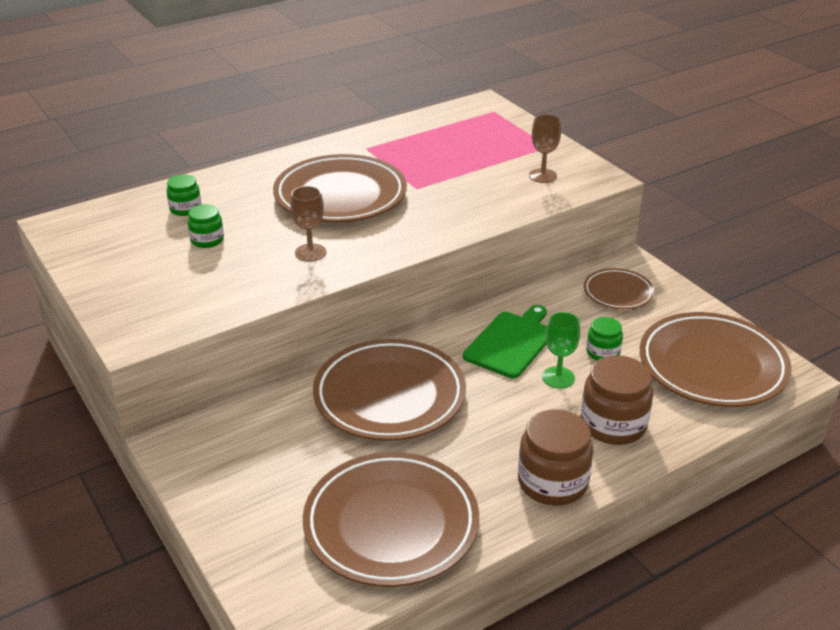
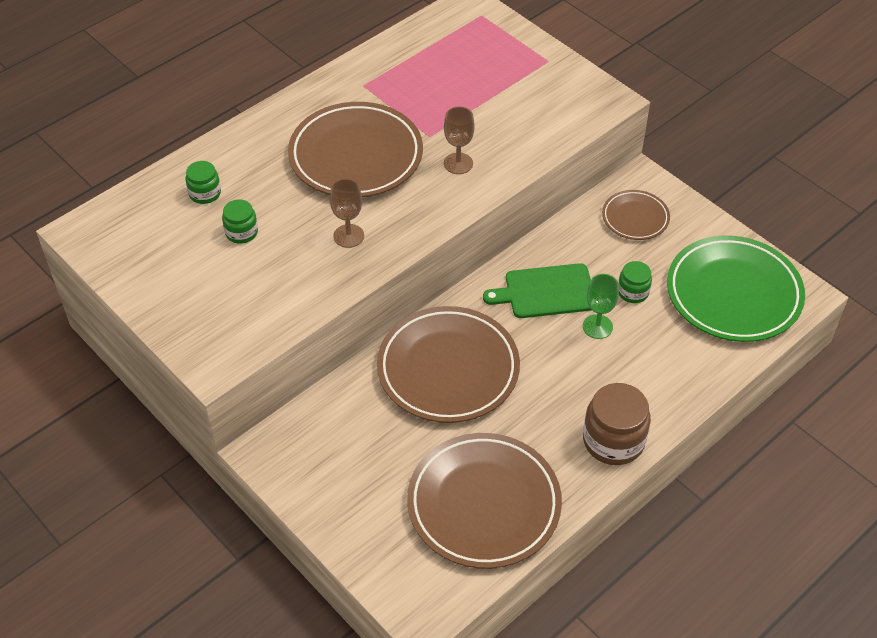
camera: 10 degrees left, 15 degrees up
green cutting board [463,305,547,378] -> green cutting board turned 120 degrees counterclockwise [483,263,591,318]
brown goblet [529,114,561,183] -> brown goblet moved to [444,107,474,174]
brown jar [581,355,653,445] -> none
brown plate [640,312,792,407] -> green plate [667,235,805,342]

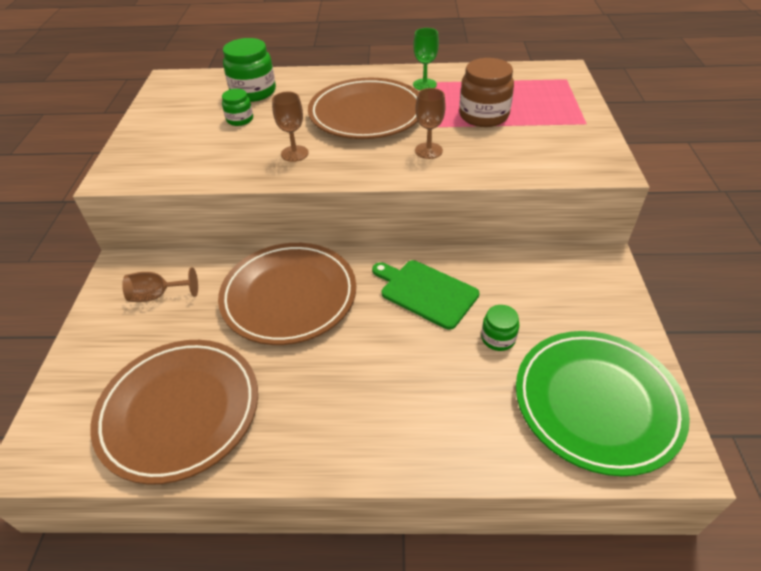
camera: 45 degrees right, 5 degrees down
green jar [185,161,221,204] -> green jar [223,38,276,102], size x1.80
green goblet [583,274,619,339] -> green goblet moved to [413,28,439,90]
brown jar [583,383,651,465] -> brown jar moved to [459,58,514,127]
brown plate [602,190,670,240] -> none
none -> brown goblet [122,267,198,302]

